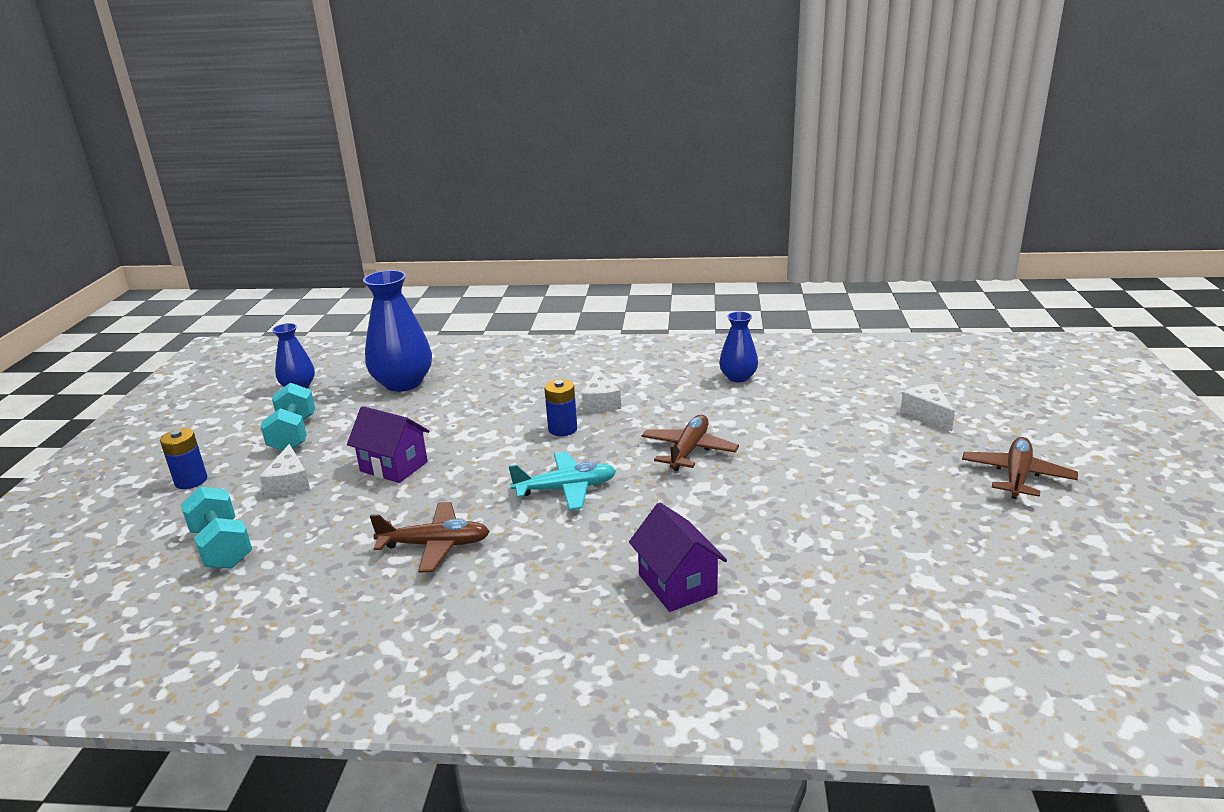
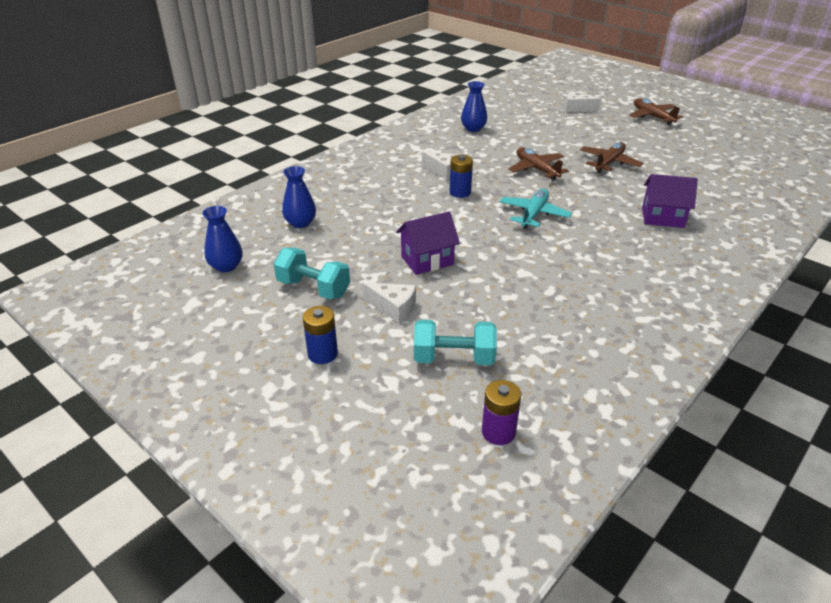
camera: 55 degrees left, 10 degrees up
blue vase [363,270,432,392] -> blue vase [282,166,316,228], size x0.58
brown plane [370,502,490,573] -> brown plane moved to [580,142,643,173]
none -> purple battery [482,380,521,445]

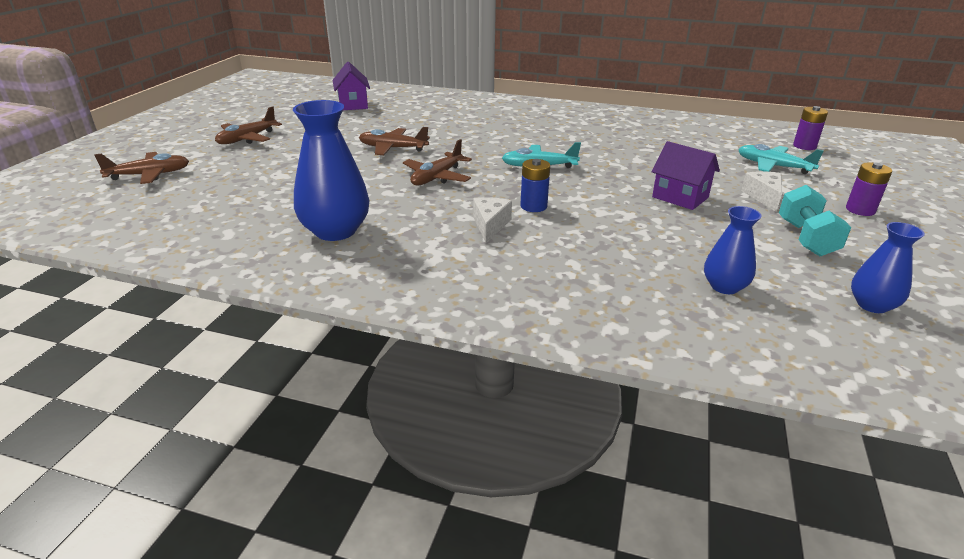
camera: 115 degrees left, 5 degrees down
blue battery [303,306,338,364] -> purple battery [846,162,892,216]
turquoise dumbbell [414,320,497,365] -> turquoise plane [738,144,824,174]
blue vase [461,81,487,132] -> blue vase [293,100,369,241], size x1.73
white cheese [565,91,602,112] -> none
purple house [642,174,698,228] -> purple house moved to [333,62,370,110]
none -> brown plane [94,152,189,184]

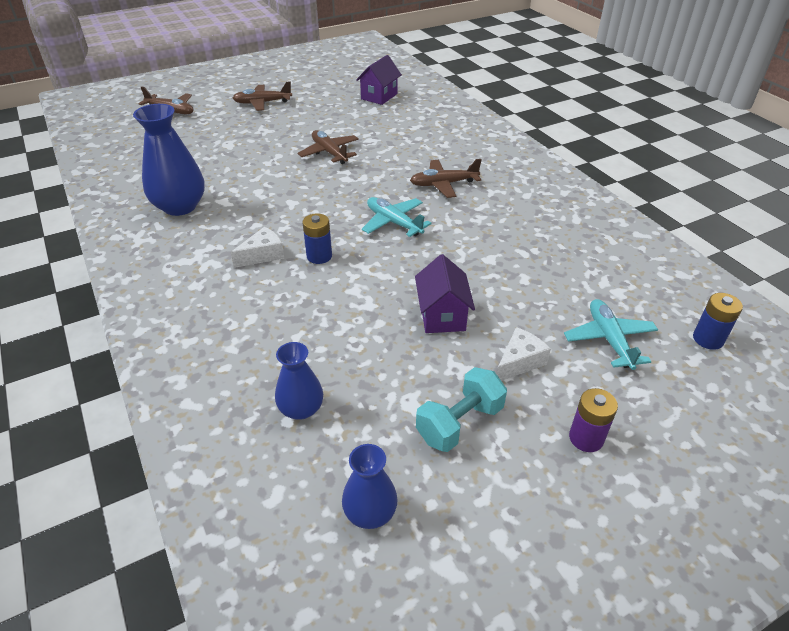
camera: 45 degrees right, 10 degrees up
brown plane [403,139,472,185] -> brown plane moved to [410,159,482,198]
purple battery [793,106,828,150] -> blue battery [693,293,743,350]

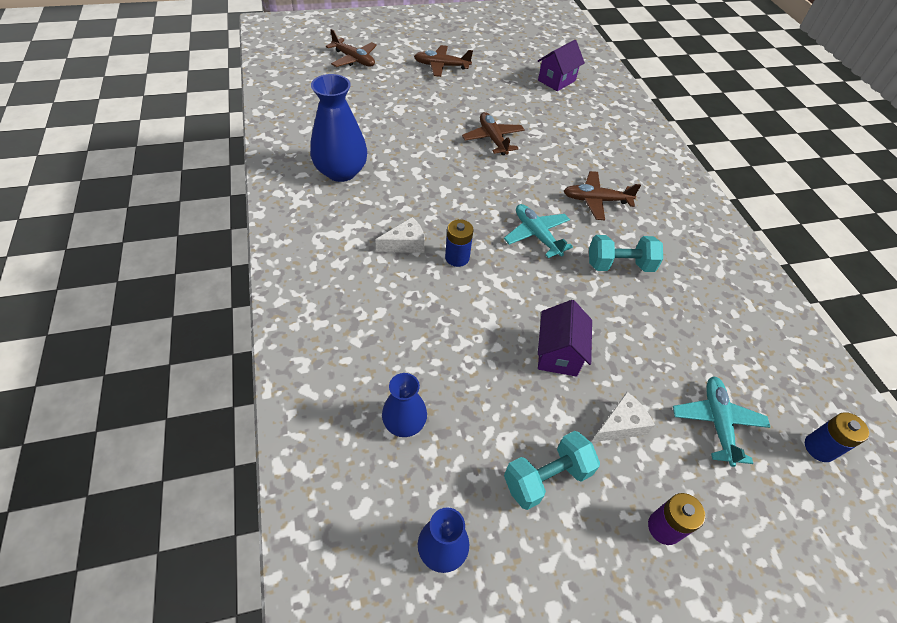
camera: 10 degrees right, 10 degrees up
none -> turquoise dumbbell [589,235,663,272]

